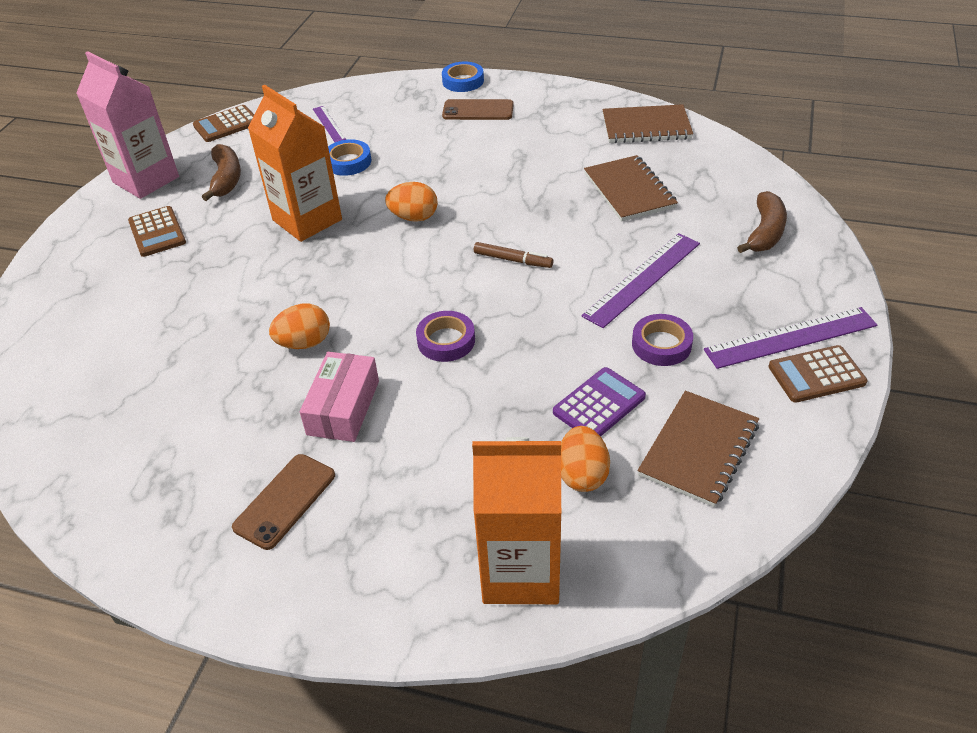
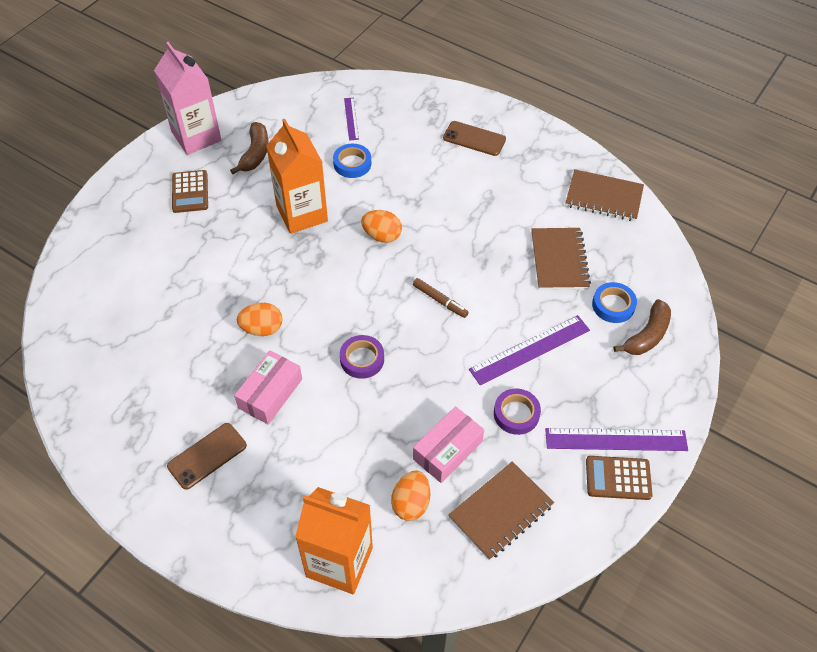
camera: 15 degrees right, 10 degrees up
brown calculator [193,105,254,142] -> none
blue tape [442,62,484,92] -> blue tape moved to [592,282,637,323]
purple calculator [553,367,646,436] -> pink box [413,406,484,483]

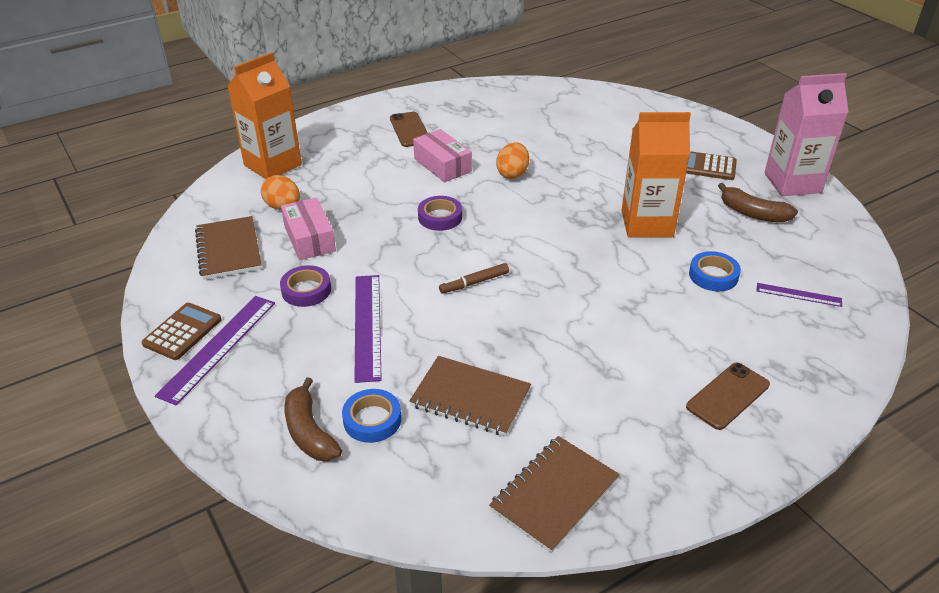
camera: 115 degrees right, 15 degrees down
orange egg [361,210,402,243] -> none

